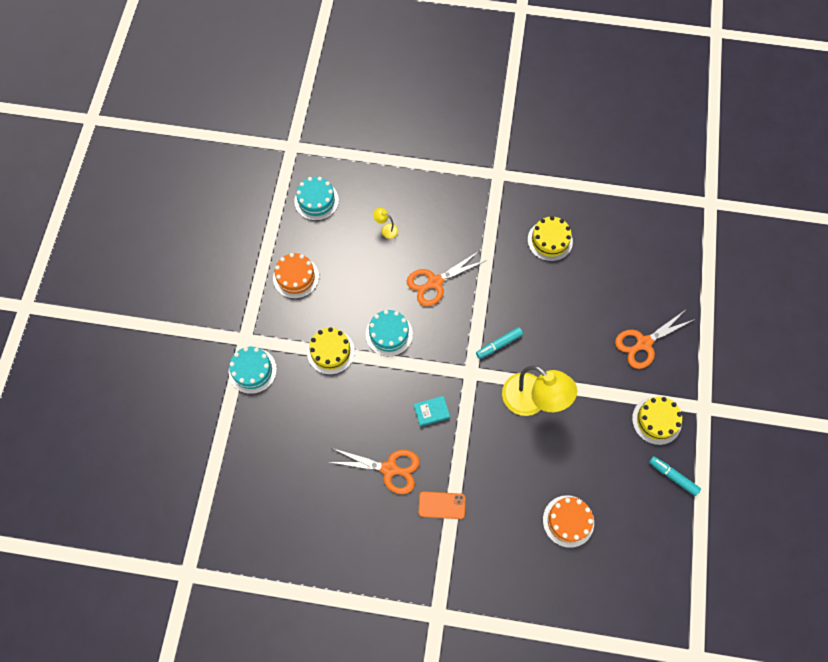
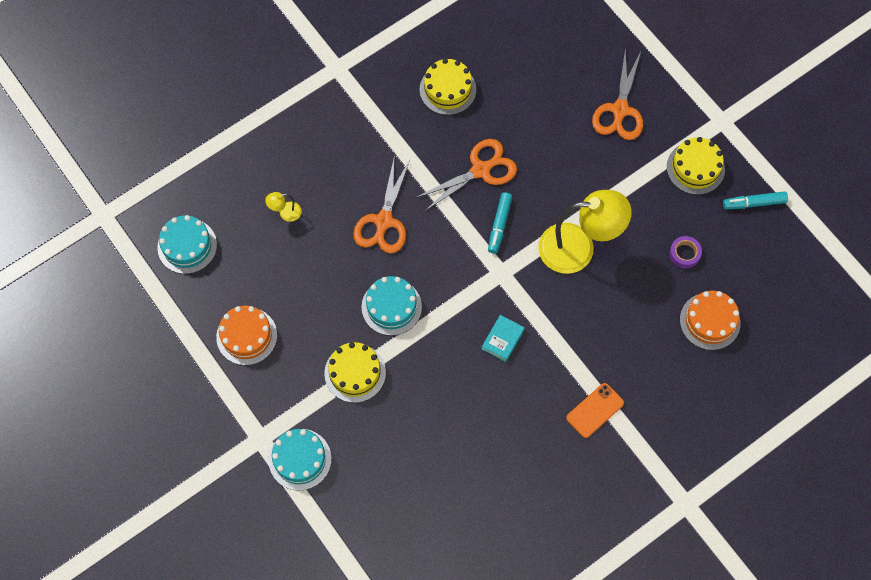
camera: 45 degrees left, 0 degrees up
orange scissors [329,448,420,494] -> orange scissors moved to [415,139,517,211]
none -> purple tape [669,236,702,268]

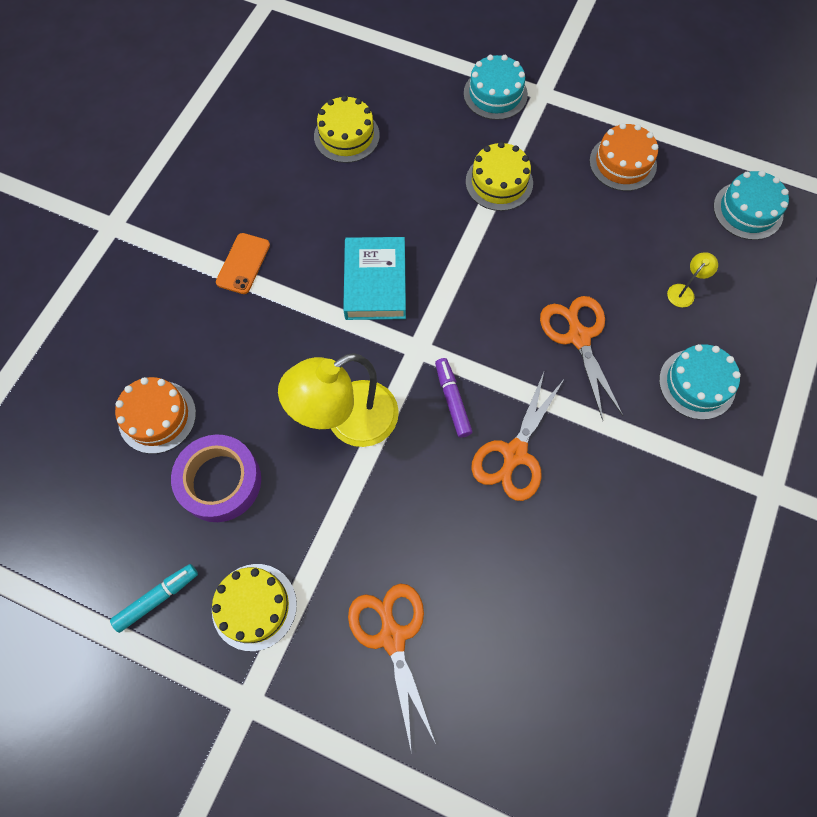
camera: 150 degrees right, 0 degrees up
turquoise cake [362,276,422,336] -> turquoise cake moved to [659,344,741,420]
yellow cake [420,58,476,115] -> yellow cake moved to [314,95,380,163]
turquoise book [482,315,525,362] -> turquoise book [343,237,406,320], size x1.81
turquoise marker [488,192,512,254] -> purple marker [435,358,473,438]
purple tape [669,236,702,268] -> purple tape [171,434,261,522], size x1.99

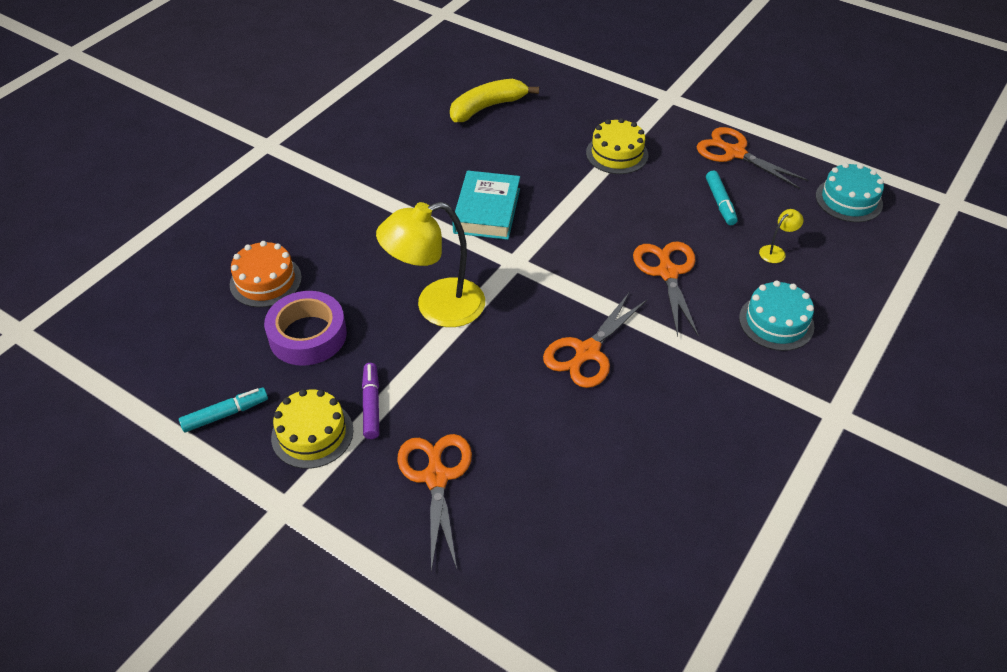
camera: 10 degrees right, 20 degrees down
orange phone [216,233,270,294] -> none
yellow cake [314,95,380,163] -> yellow banana [450,79,539,122]
purple marker [435,358,473,438] -> purple marker moved to [362,363,379,439]
turquoise cake [464,55,528,120] -> none
orange cake [589,123,658,191] -> orange scissors [697,127,808,188]
none -> turquoise marker [706,171,738,225]

